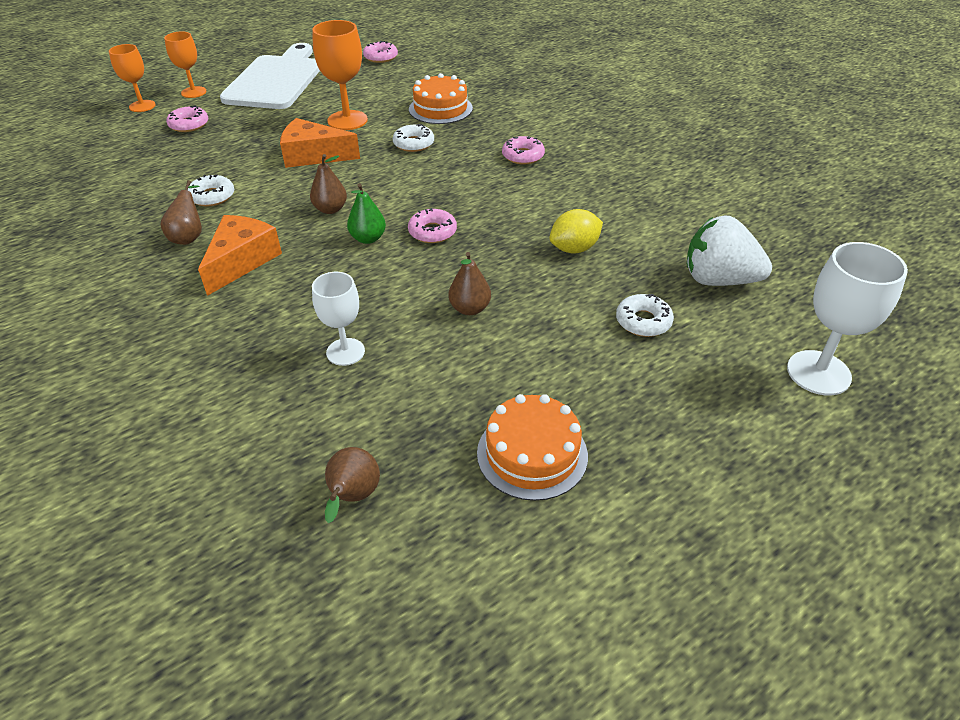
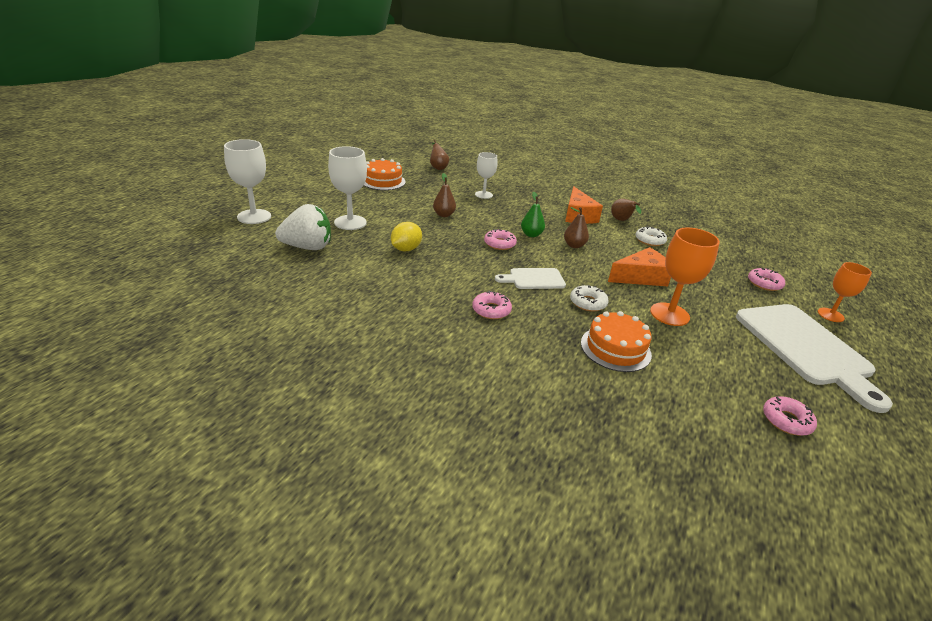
camera: 150 degrees right, 10 degrees down
orange goblet [109,44,156,112] -> none
white donut [616,294,674,337] -> white goblet [328,146,367,230]
none -> white cutting board [495,268,566,289]

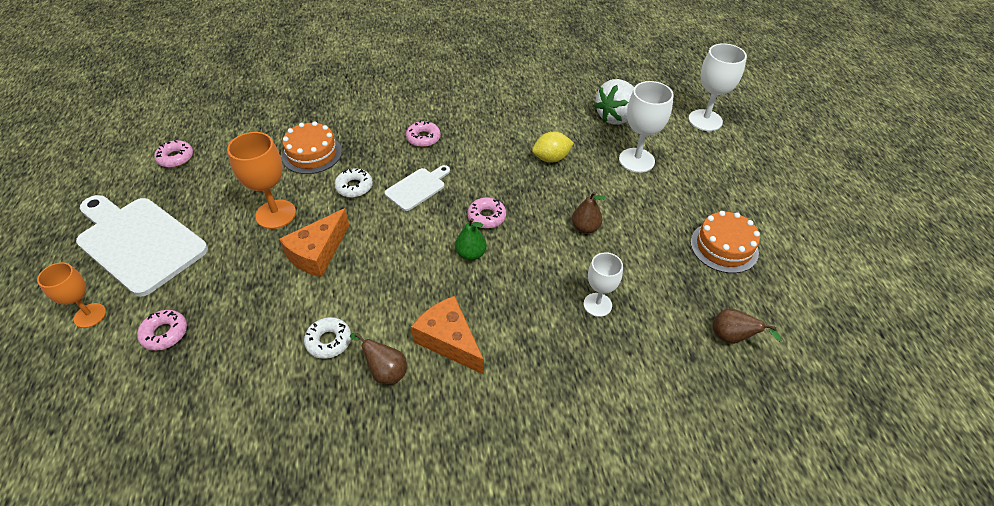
camera: 145 degrees right, 15 degrees up
yellow lemon [391,222,422,251] -> yellow lemon turned 75 degrees clockwise [532,132,574,162]
brown pear [564,207,589,248] -> none

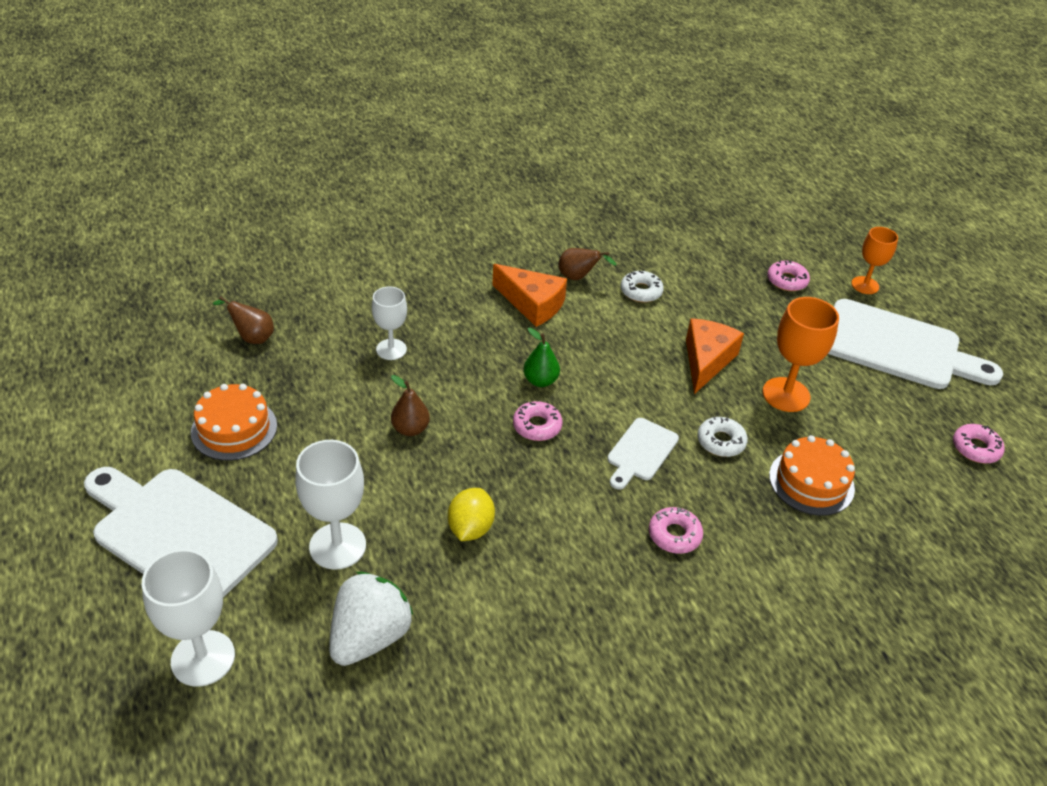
camera: 165 degrees right, 5 degrees down
yellow lemon [532,132,574,162] -> yellow lemon turned 45 degrees counterclockwise [448,488,495,541]
none -> white cutting board [84,467,278,598]

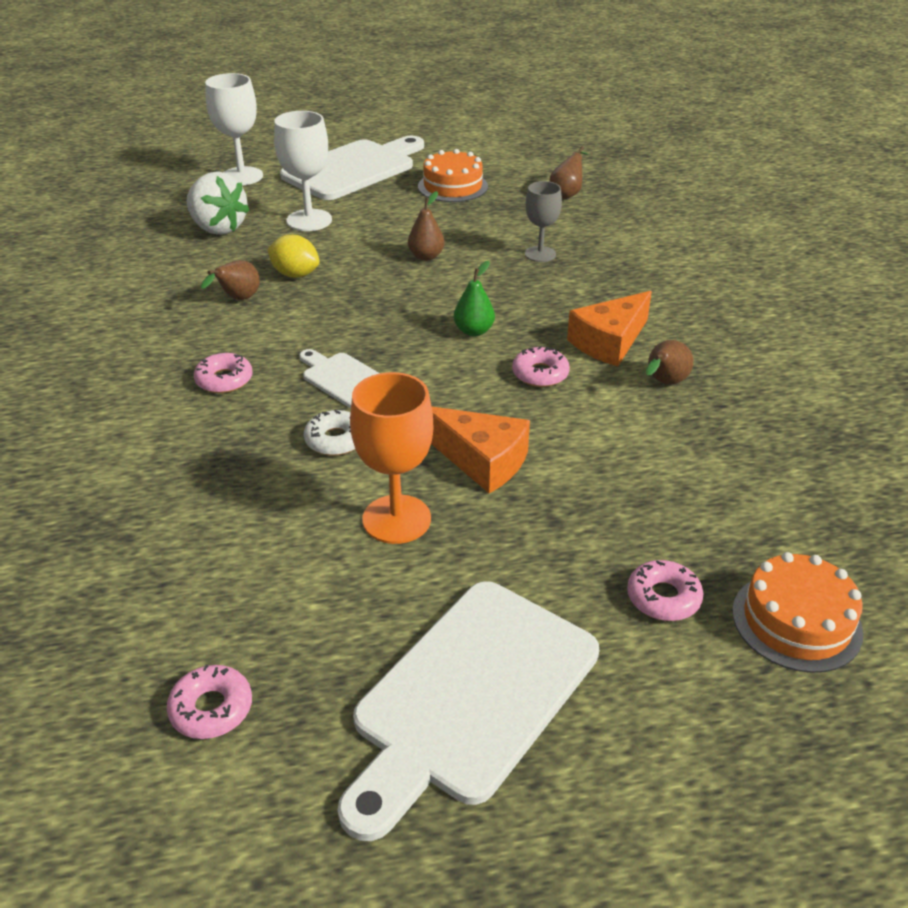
camera: 105 degrees right, 5 degrees down
white goblet [372,286,407,360] -> grey goblet [525,181,562,262]
pink donut [513,401,562,441] -> pink donut moved to [512,346,570,387]
white donut [621,270,664,303] -> none
orange cake [769,435,855,516] -> orange cake moved to [732,552,863,673]
orange goblet [851,227,898,294] -> none
none -> brown pear [201,260,260,300]

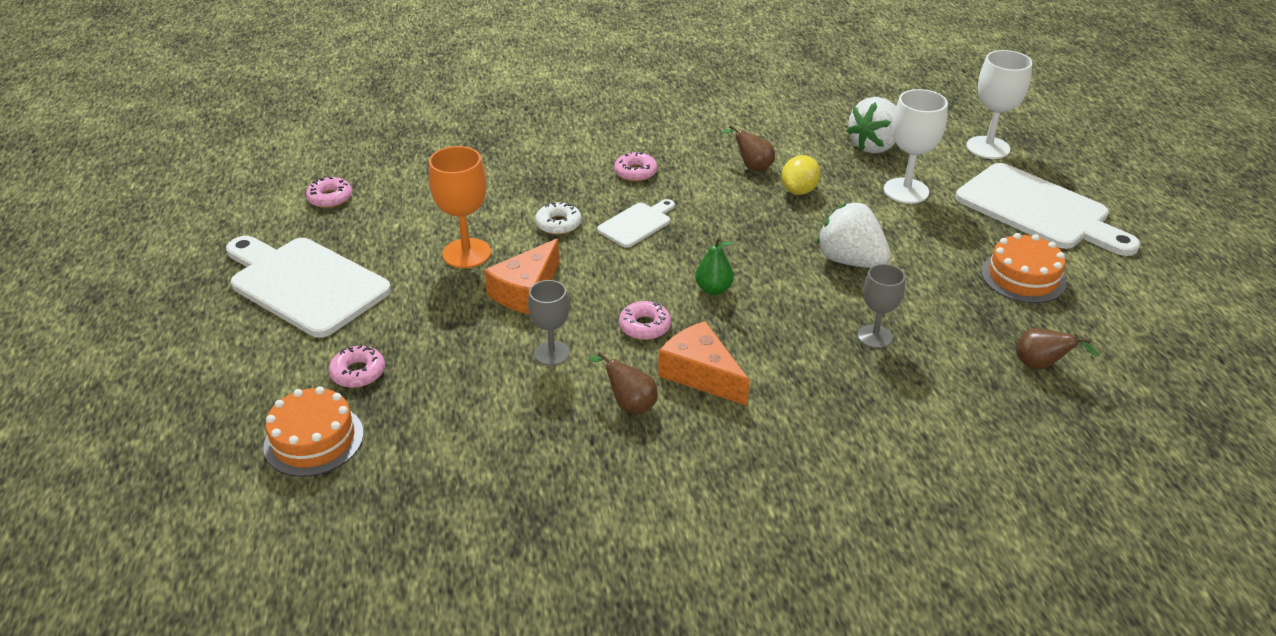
camera: 90 degrees right, 0 degrees up
brown pear [408,191,445,261] -> white strawberry [817,203,891,268]
none -> grey goblet [528,280,570,366]

